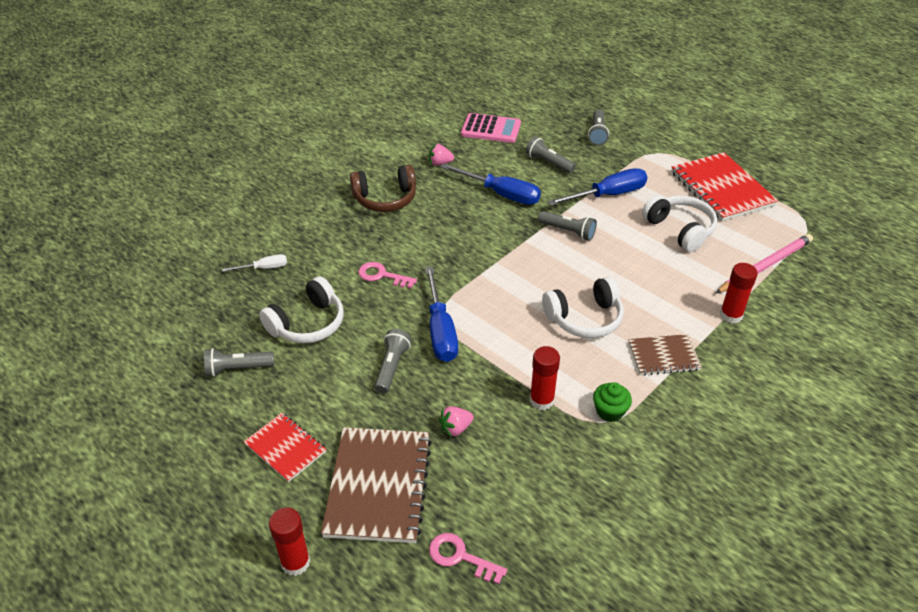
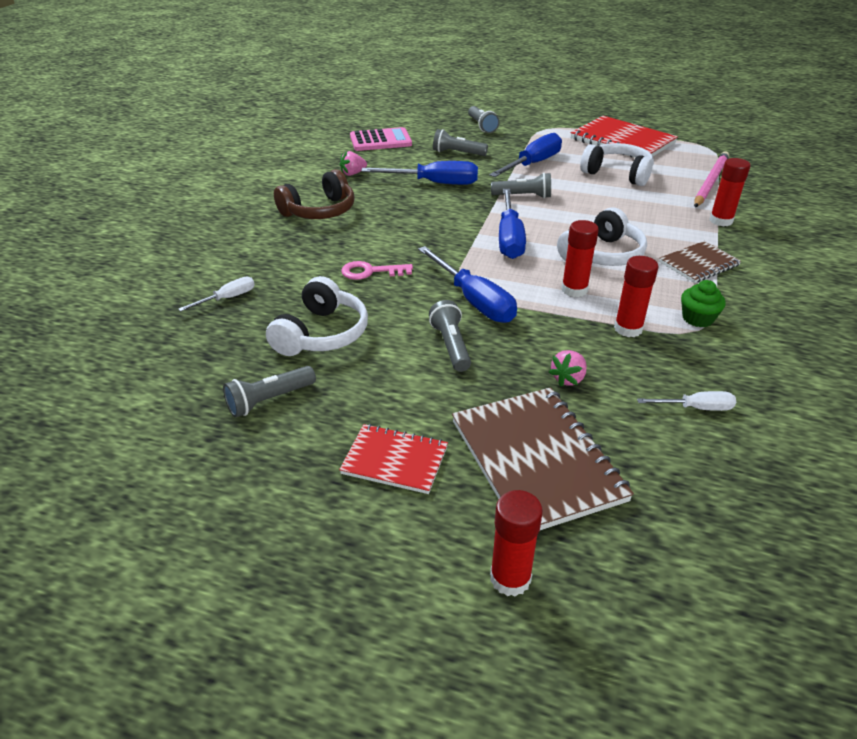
camera: 25 degrees left, 5 degrees down
pink key [429,533,507,584] -> none
none -> blue screwdriver [499,189,526,259]
none -> red glue stick [562,220,599,297]
none -> white screwdriver [637,391,736,411]

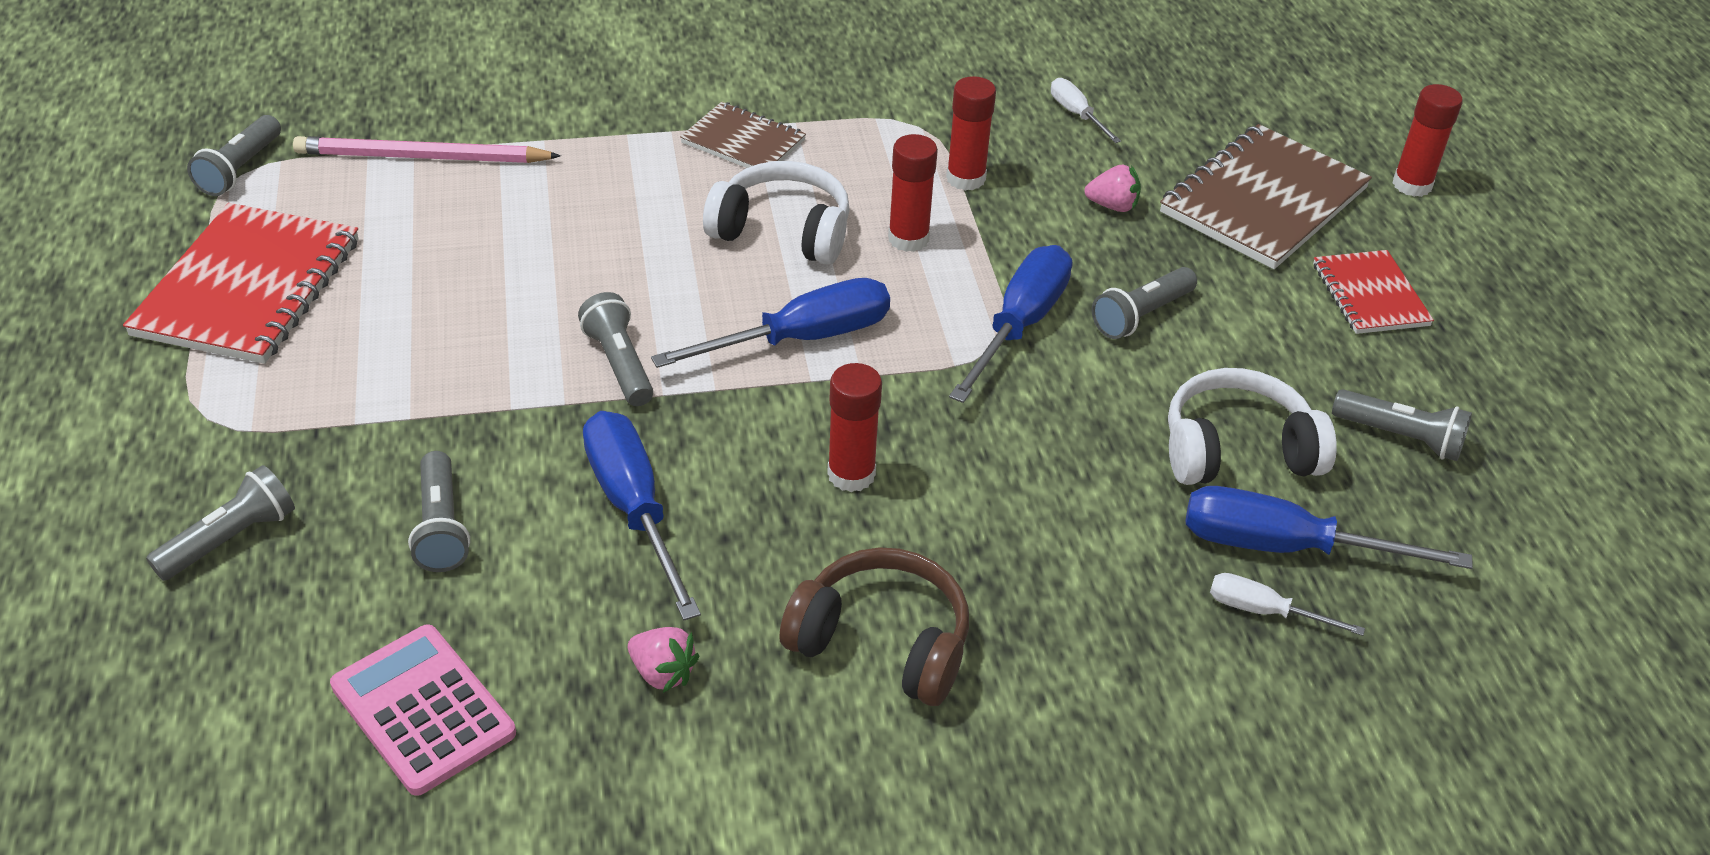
camera: 120 degrees left, 5 degrees up
pink key [341,261,413,280] -> none
blue screwdriver [489,133,562,177] -> blue screwdriver moved to [1186,486,1473,569]
white headphones [580,143,654,186] -> none
green cupcake [681,280,726,327] -> none
red glue stick [709,158,751,226] -> red glue stick moved to [827,363,882,492]
none -> grey flashlight [187,115,281,196]

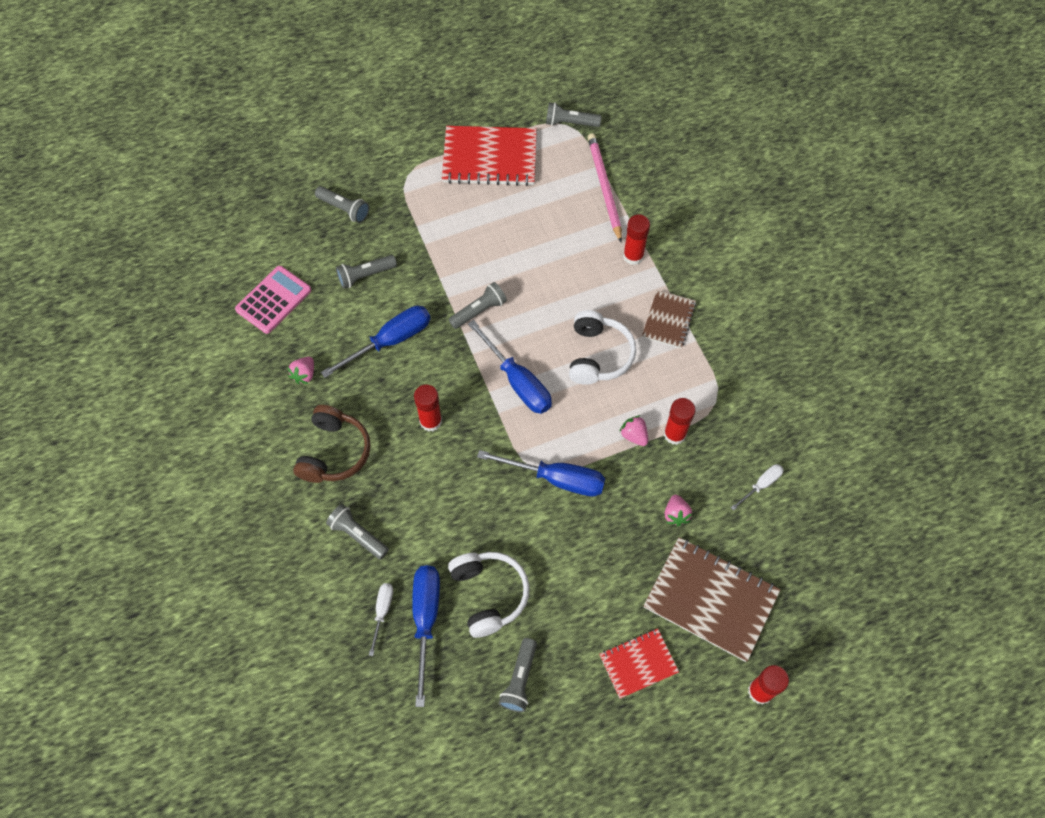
camera: 80 degrees right, 20 degrees up
red glue stick [888,134,938,252] -> red glue stick moved to [623,214,650,265]
grey flashlight [1092,267,1197,339] -> grey flashlight moved to [326,504,389,559]
none -> pink strawberry [619,415,648,446]

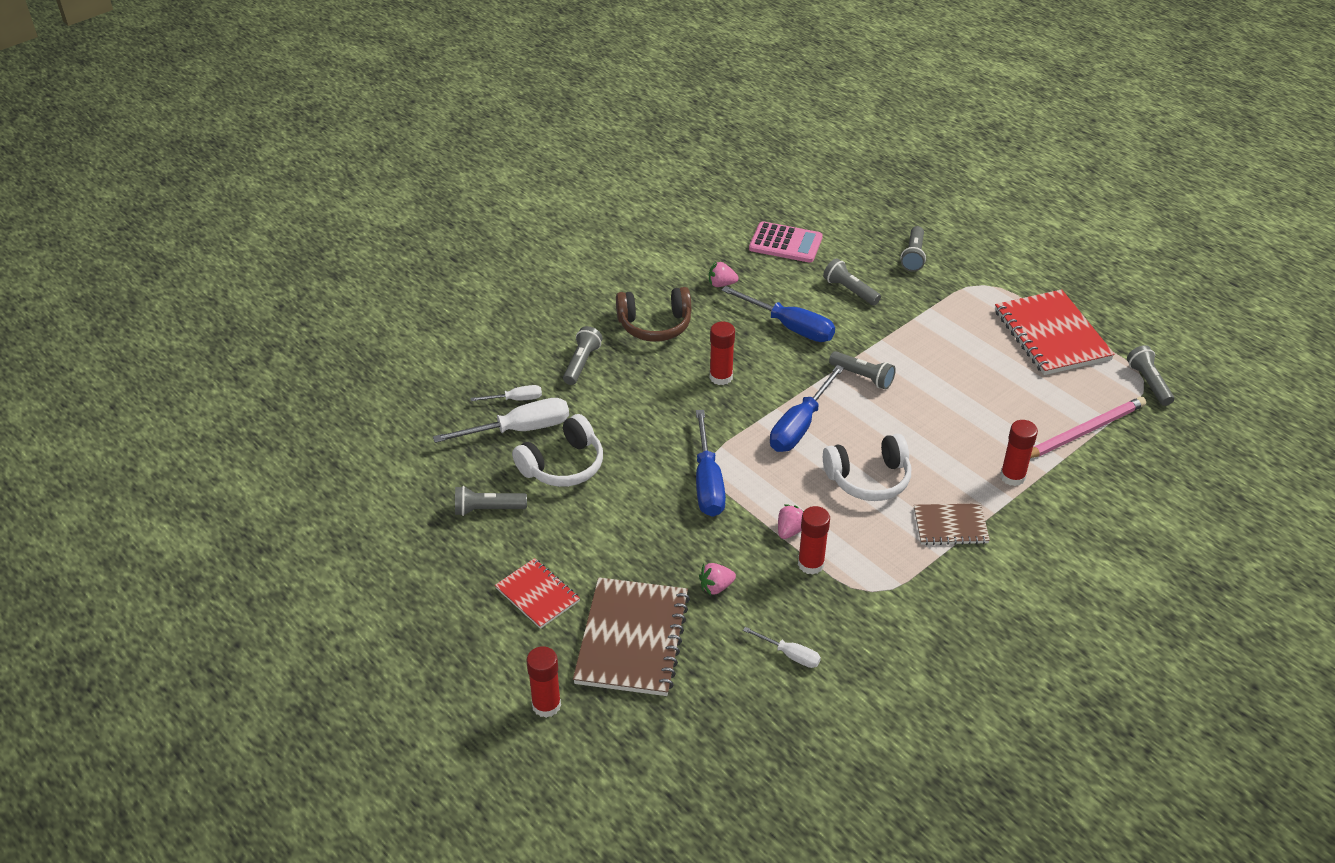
camera: 70 degrees right, 20 degrees down
blue screwdriver [412,565,440,707] -> white screwdriver [433,398,569,443]

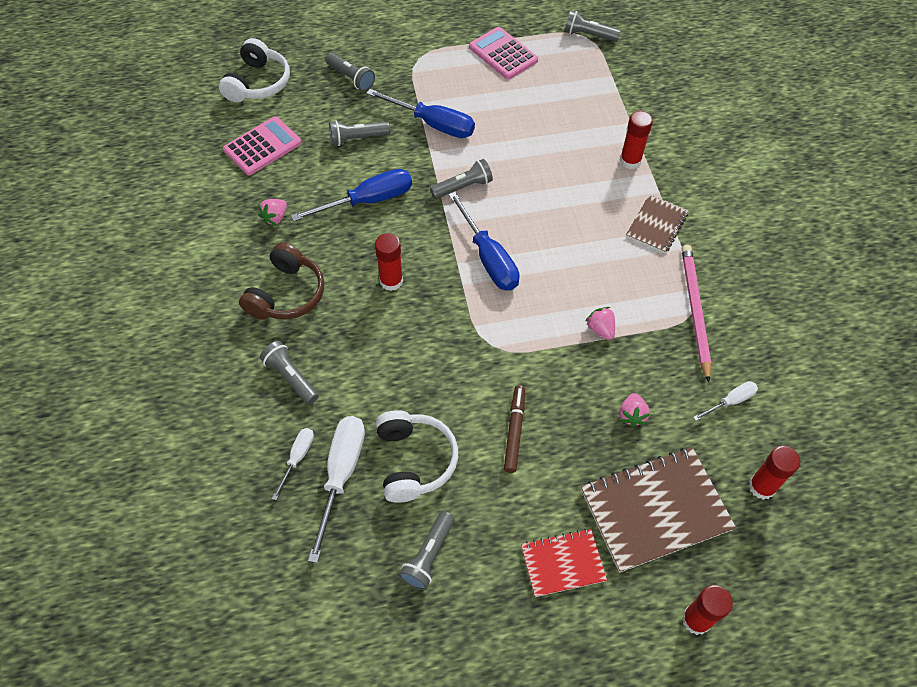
camera: 60 degrees left, 15 degrees up
brown notebook [573,577,690,696] -> brown notebook turned 60 degrees counterclockwise [581,447,736,573]
blue screwdriver [696,410,726,517] -> blue screwdriver moved to [366,89,475,138]
red glue stick [798,506,830,575] -> red glue stick moved to [749,446,800,500]
white headphones [823,434,911,501] -> white headphones moved to [219,38,290,103]
red notebook [995,289,1115,375] -> pink calculator [469,27,538,79]
pink pencil [1030,397,1146,458] -> pink pencil moved to [682,245,711,382]
none -> brown marker [504,385,525,473]

